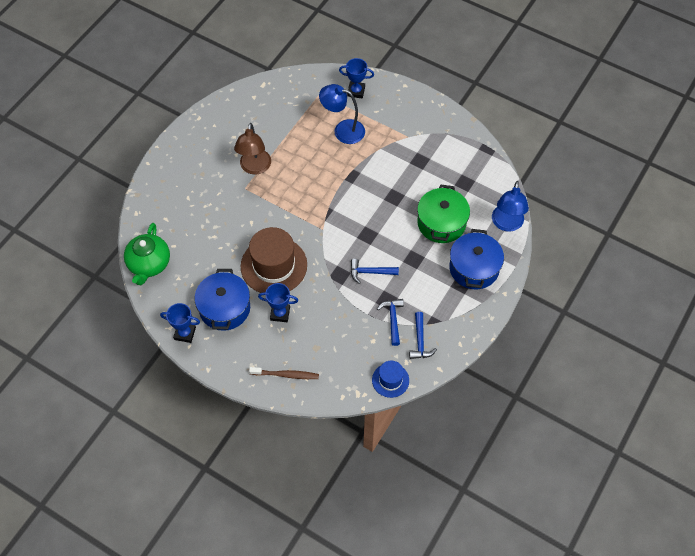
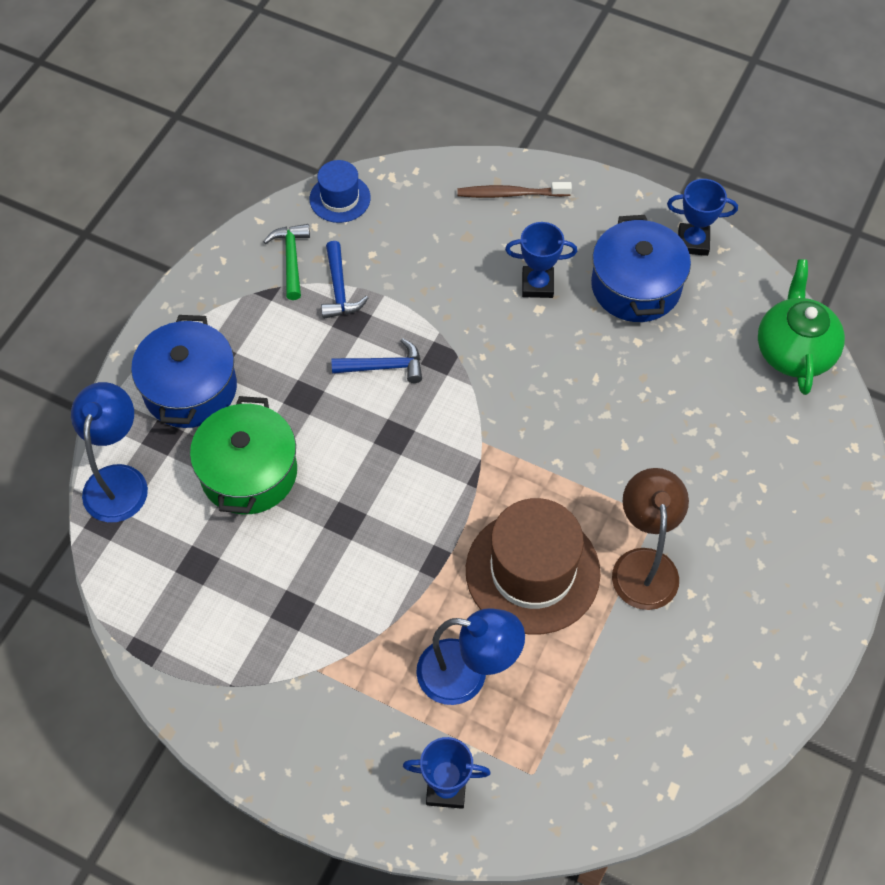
camera: 175 degrees right, 0 degrees up
brown hat [241,227,307,293] -> brown hat moved to [466,498,601,635]
blue hammer [409,312,437,359] -> green hammer [263,224,310,300]

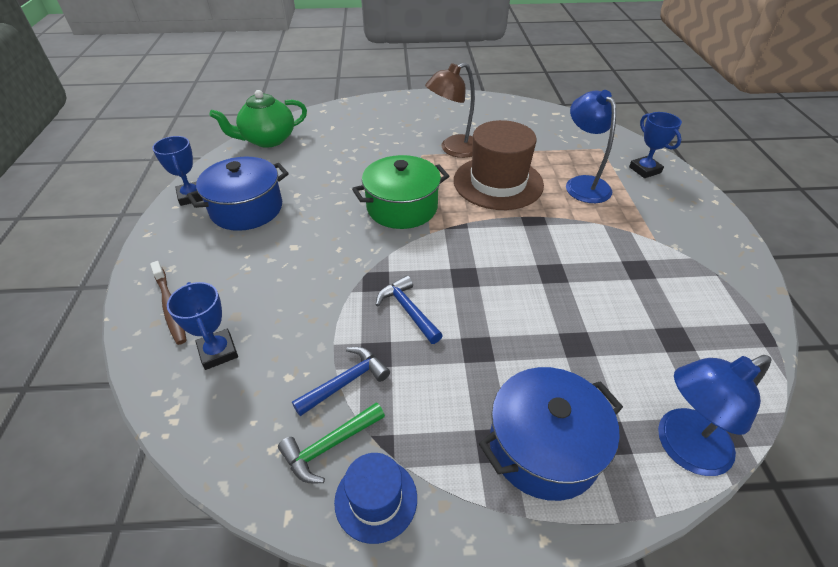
camera: 120 degrees left, 15 degrees down
green pot [190,396,297,514] -> green pot moved to [352,155,449,229]
blue hat [310,160,371,223] -> blue hat moved to [334,453,417,544]
blue trophy [505,222,577,298] -> blue trophy moved to [167,282,238,370]

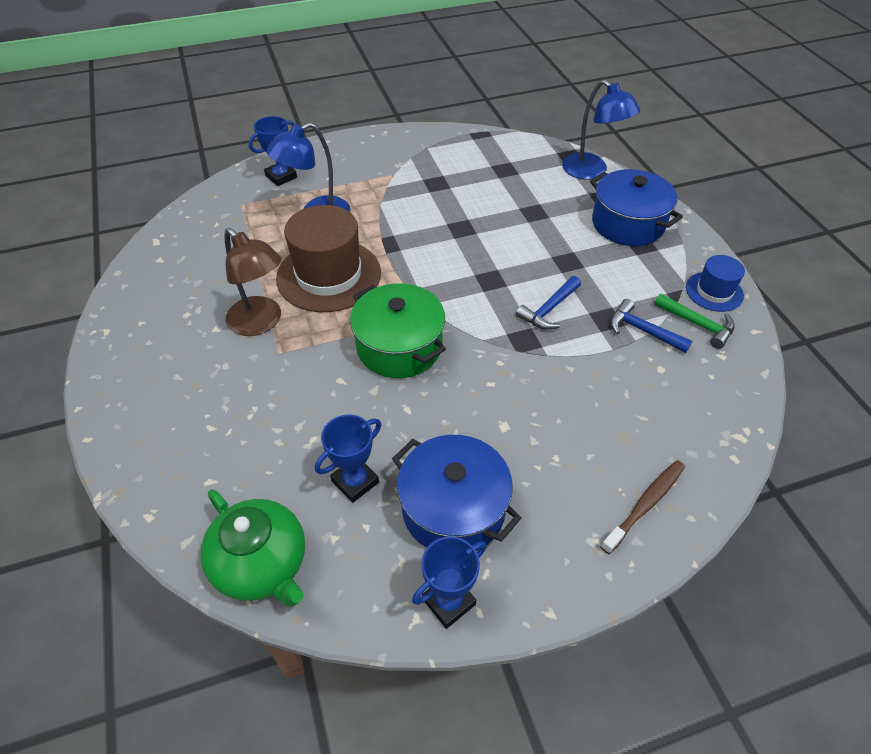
camera: 105 degrees left, 5 degrees up
blue trophy [167,282,238,370] -> blue trophy moved to [315,415,381,503]

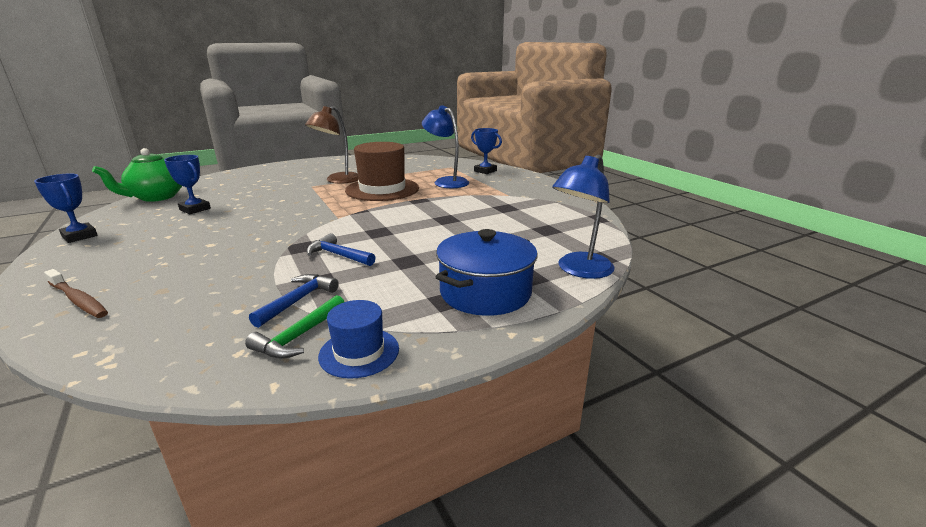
camera: 80 degrees right, 25 degrees down
green pot [350,283,446,378] -> none
blue pot [392,435,521,551] -> none

